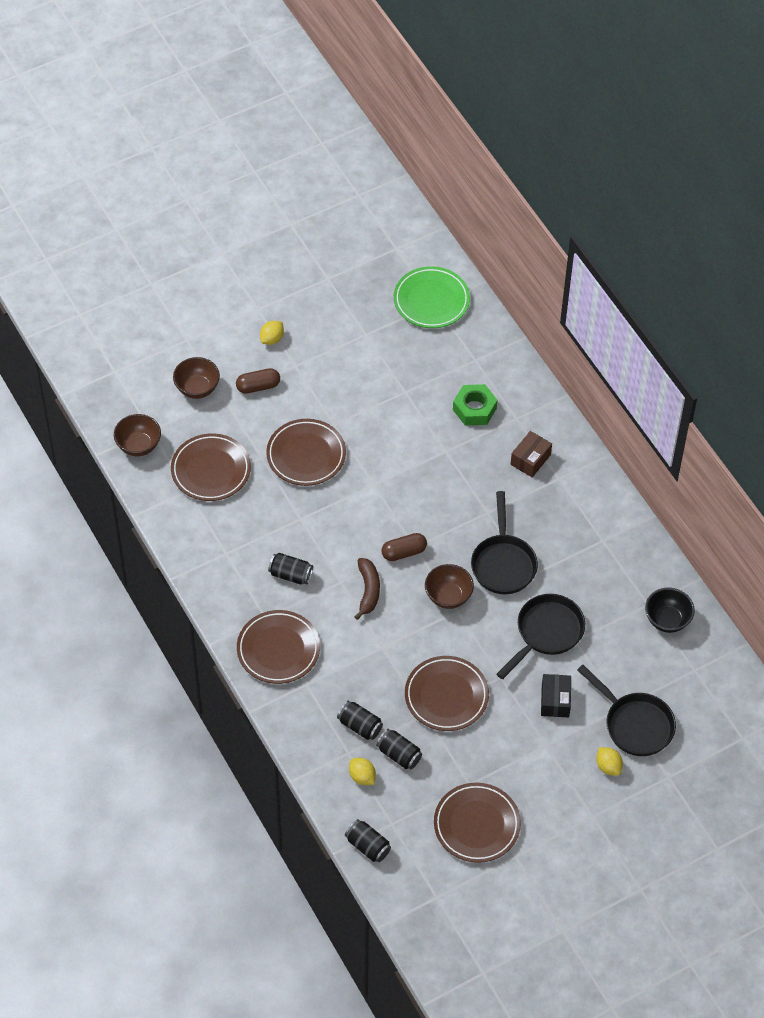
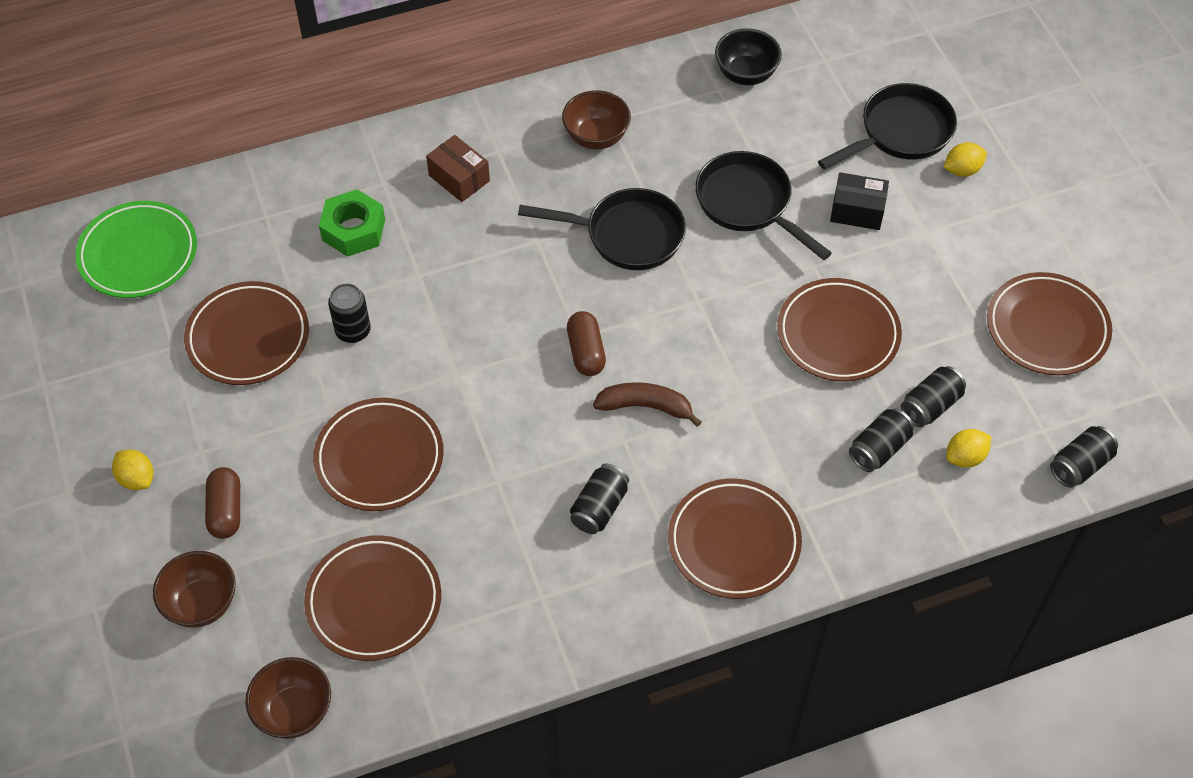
camera: 80 degrees left, 0 degrees up
brown bowl [425,564,474,609] -> brown bowl moved to [562,90,631,149]
none -> brown plate [184,281,309,385]
none -> black can [328,283,371,343]

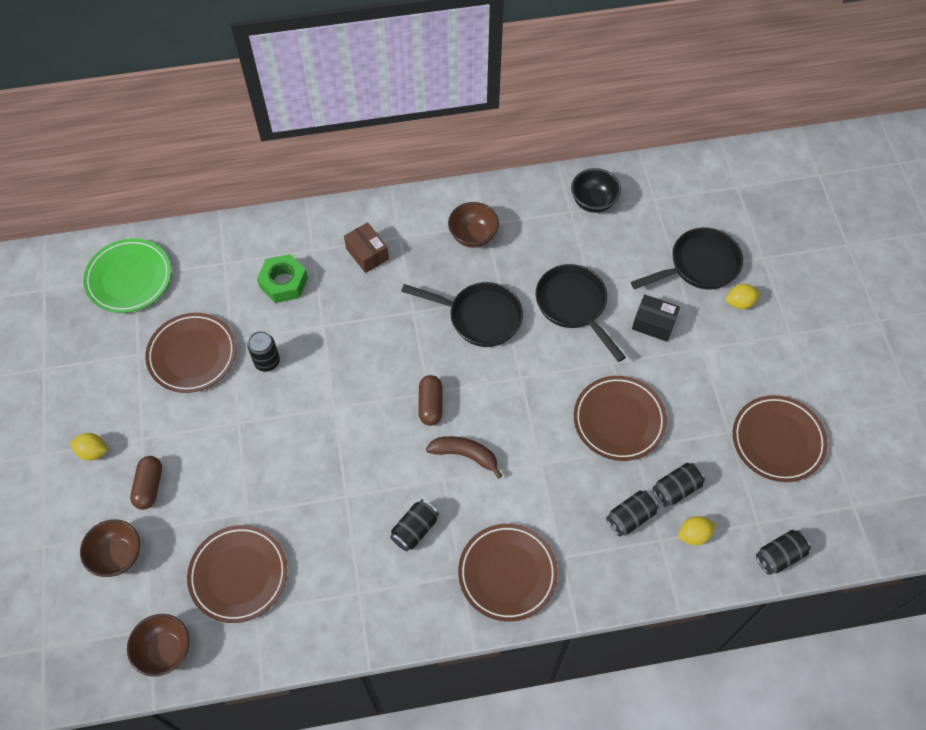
camera: 10 degrees right, 5 degrees up
yellow lemon [112,449,153,490] -> yellow lemon turned 45 degrees counterclockwise [70,433,107,460]
brown plate [313,398,444,511] -> none

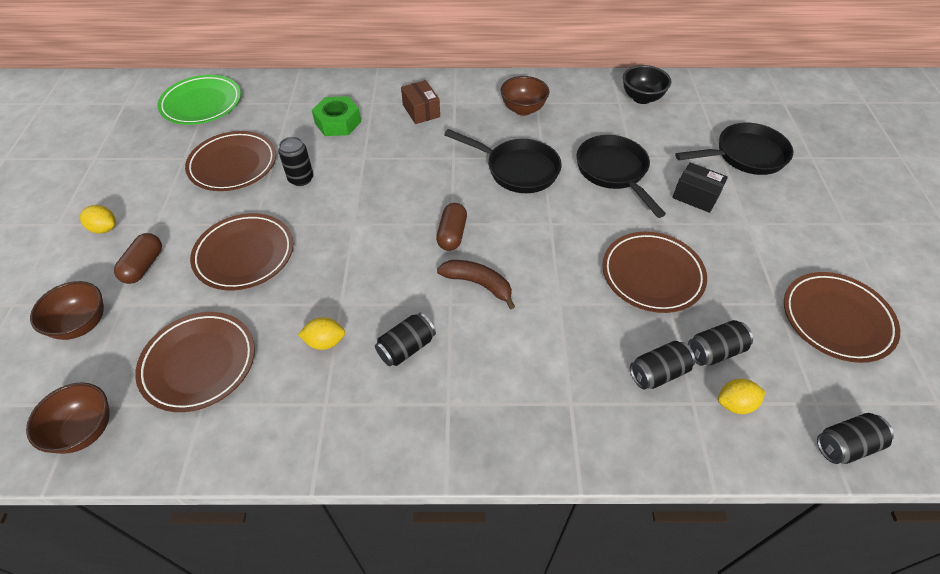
camera: 10 degrees right, 10 degrees down
brown plate [458,524,558,622] -> brown plate moved to [190,213,293,291]
yellow lemon [725,284,760,309] -> yellow lemon moved to [298,317,345,350]

